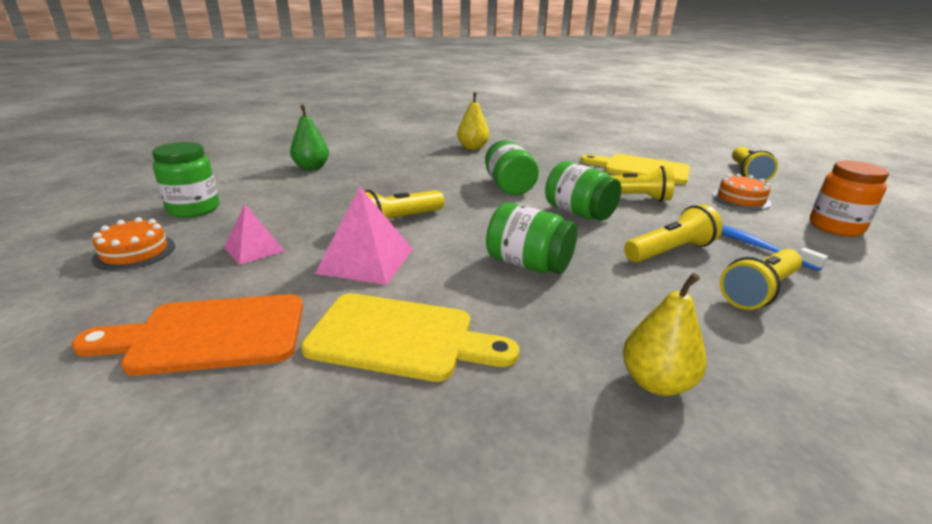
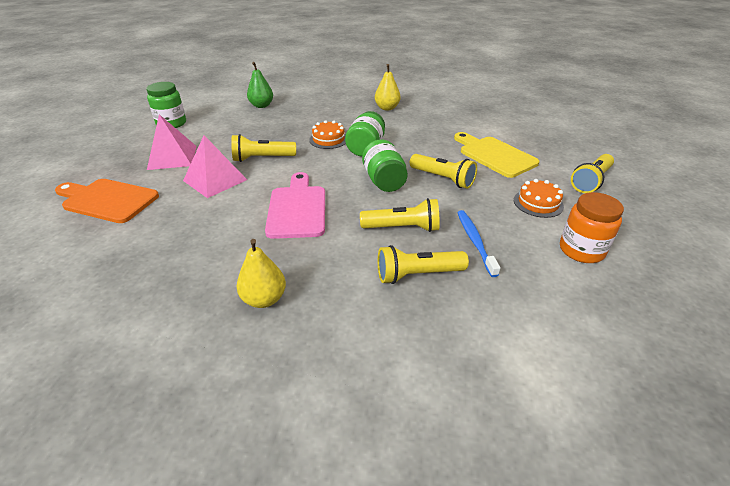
camera: 30 degrees right, 10 degrees up
orange cake [92,217,175,271] -> orange cake moved to [309,120,346,149]
pink pyramid [224,205,285,265] -> pink pyramid [147,114,196,170], size x1.58
yellow cutting board [301,293,519,382] -> none
green jar [486,203,577,274] -> pink cutting board [265,172,325,239]

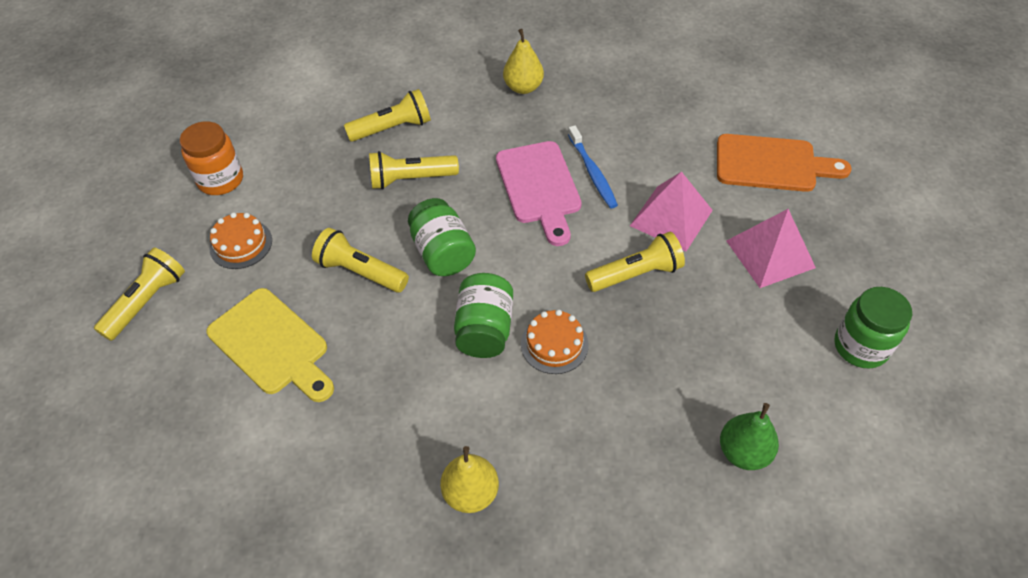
camera: 170 degrees right, 15 degrees up
blue toothbrush [457,210,500,277] -> blue toothbrush moved to [568,125,618,208]

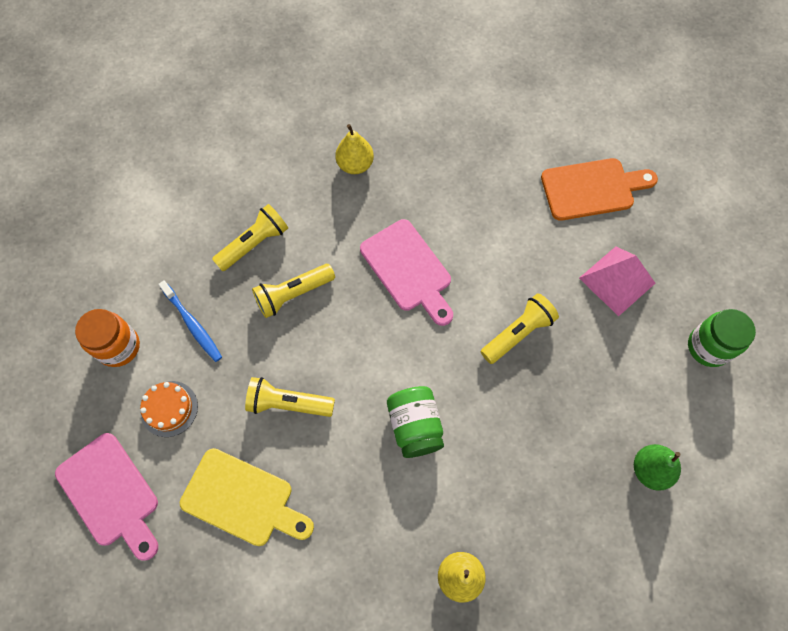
camera: 20 degrees left, 15 degrees up
yellow flashlight [94,247,185,341] -> pink cutting board [55,433,158,561]
green jar [408,198,476,276] -> none
orange cake [521,310,589,374] -> none
blue toothbrush [568,125,618,208] -> blue toothbrush moved to [158,280,222,362]
pink pyramid [630,172,713,251] -> none

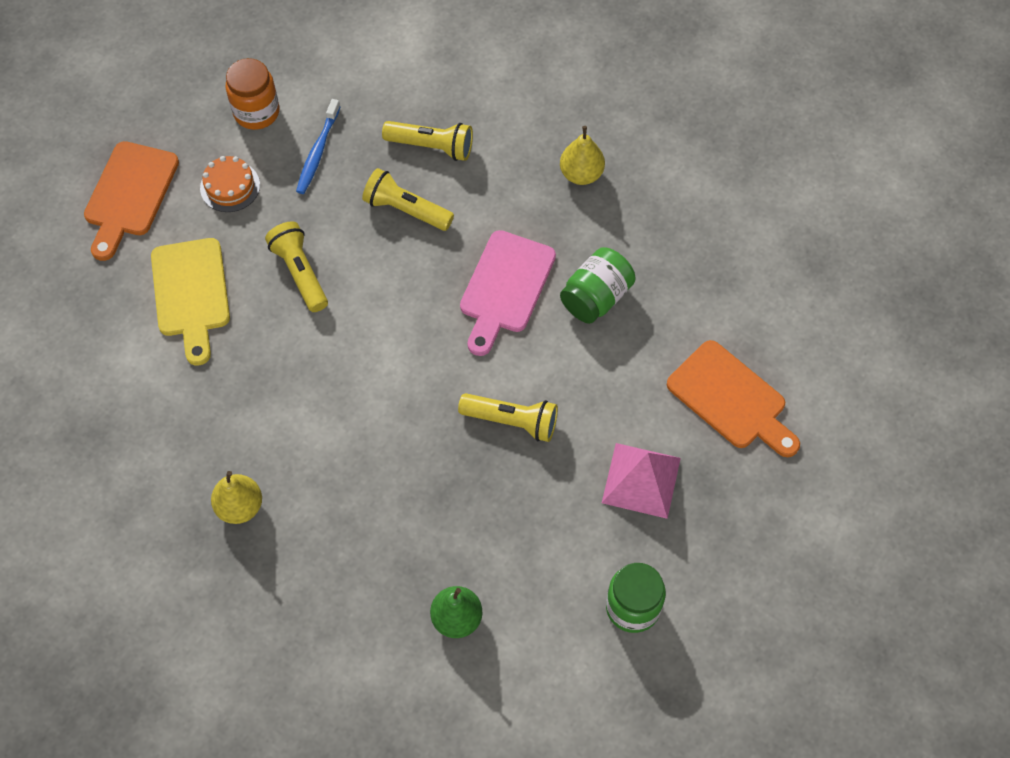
camera: 55 degrees right, 5 degrees down
pink cutting board [55,433,158,561] -> orange cutting board [84,141,179,261]
green jar [387,386,444,458] -> green jar moved to [560,247,636,324]

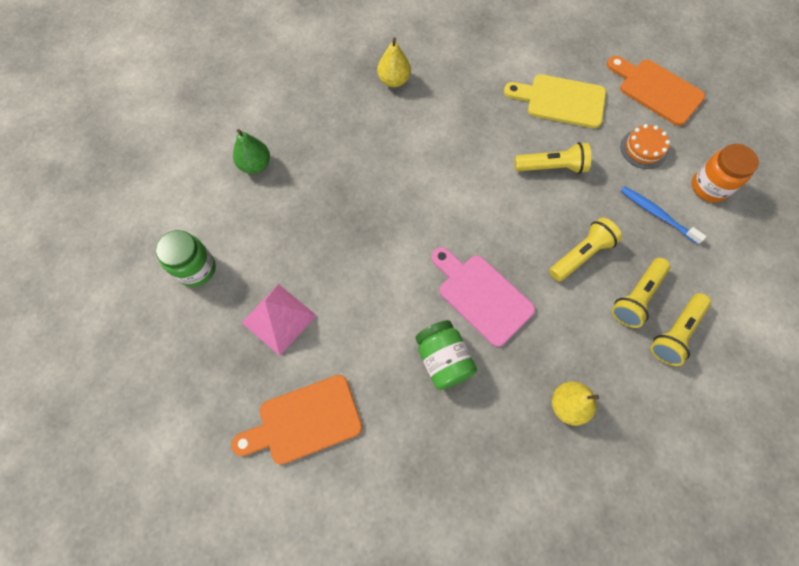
camera: 115 degrees right, 5 degrees up
yellow flashlight [458,393,558,442] -> yellow flashlight moved to [650,293,711,366]

